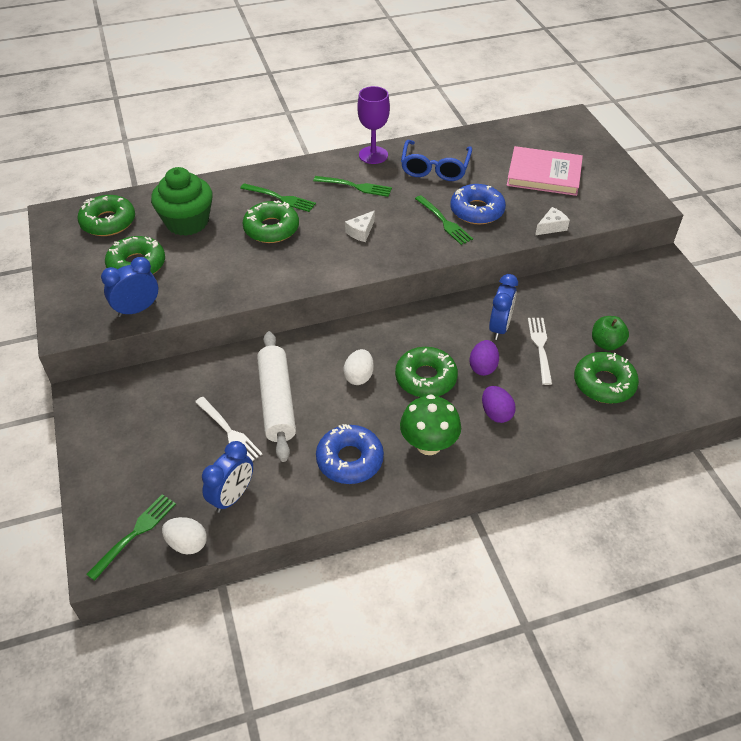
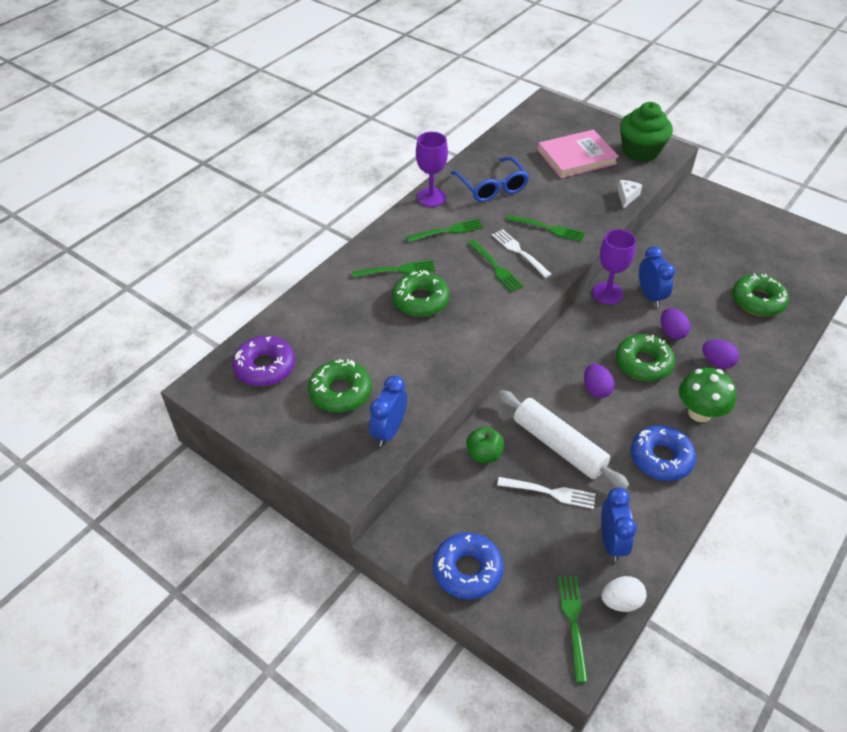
camera: 35 degrees left, 0 degrees up
green donut [78,195,135,236] -> purple donut [233,336,295,386]
green cupcake [151,167,213,236] -> green cupcake moved to [620,102,673,162]
white egg [343,349,374,385] -> purple egg [584,364,614,398]
white cheese [345,211,375,242] -> green fork [468,239,524,292]
blue donut [450,184,506,224] -> blue donut moved to [433,532,504,600]
white fork [528,318,552,385] -> white fork moved to [492,229,552,278]
green apple [592,316,629,351] -> green apple moved to [466,426,504,463]
none -> purple goblet [592,229,636,305]

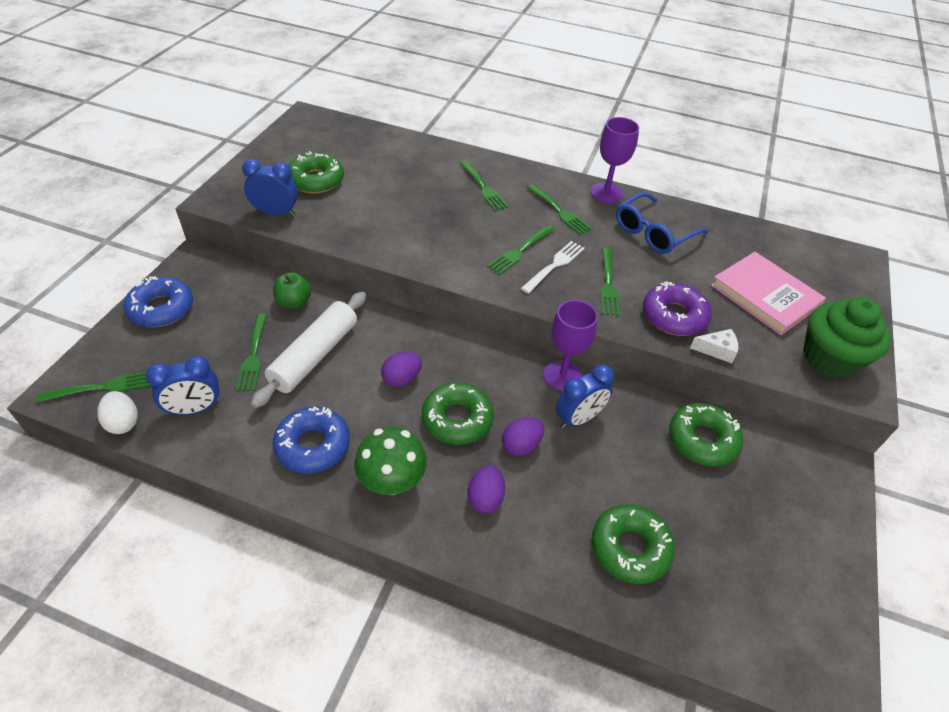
camera: 70 degrees right, 0 degrees up
purple donut [233,336,295,386] -> purple donut moved to [643,282,712,336]
green donut [392,270,450,317] -> green donut moved to [669,403,743,467]
white fork [497,477,596,509] -> green fork [236,313,267,391]

